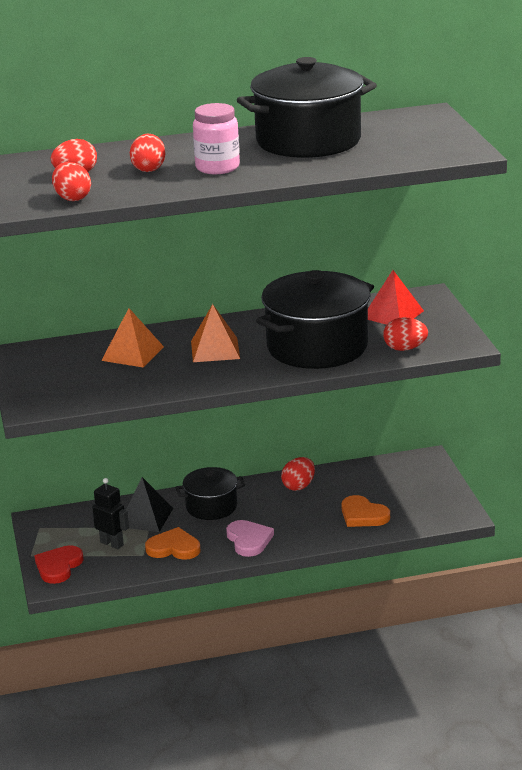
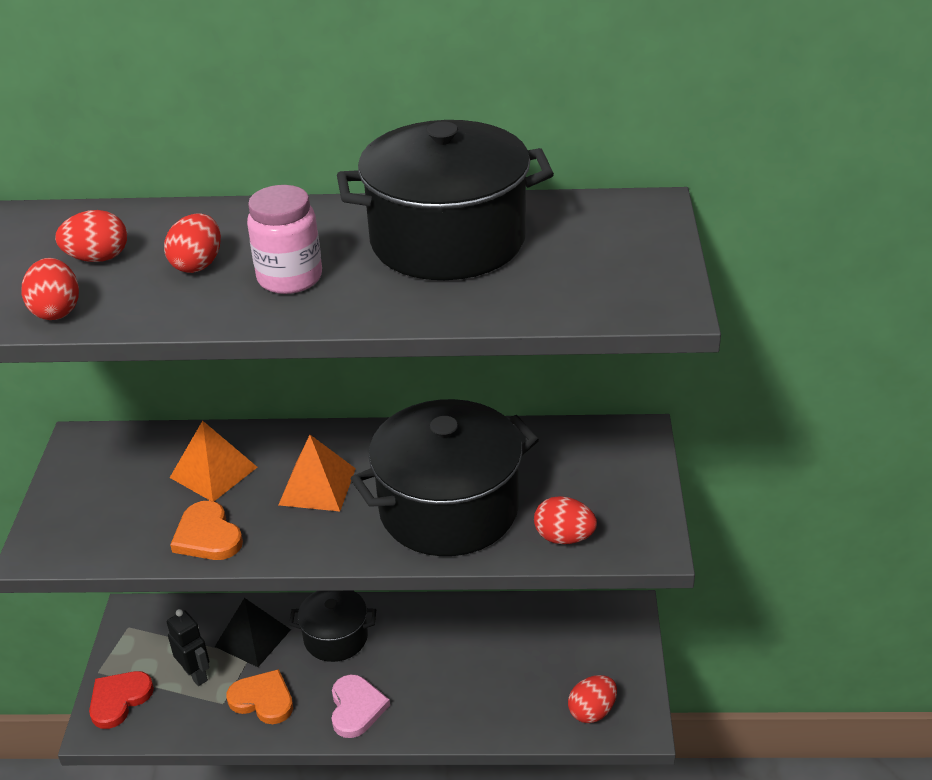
camera: 15 degrees right, 10 degrees up
red egg [281,457,315,491] -> red egg moved to [568,675,617,723]
orange heart [342,495,390,527] -> orange heart moved to [170,501,243,560]
red pyramid [368,270,424,325] -> none

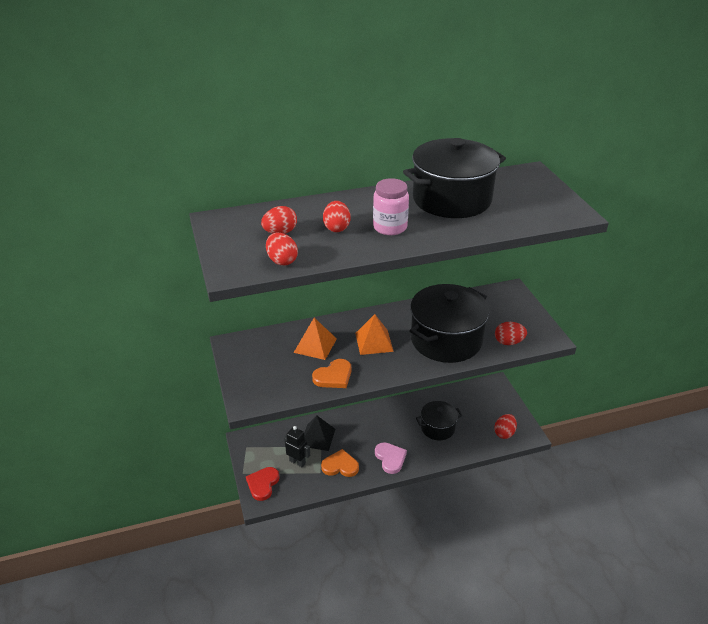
camera: 20 degrees left, 0 degrees up
orange heart [170,501,243,560] -> orange heart turned 75 degrees counterclockwise [312,359,351,388]
black pot [289,591,376,662] -> black pot moved to [416,401,462,440]

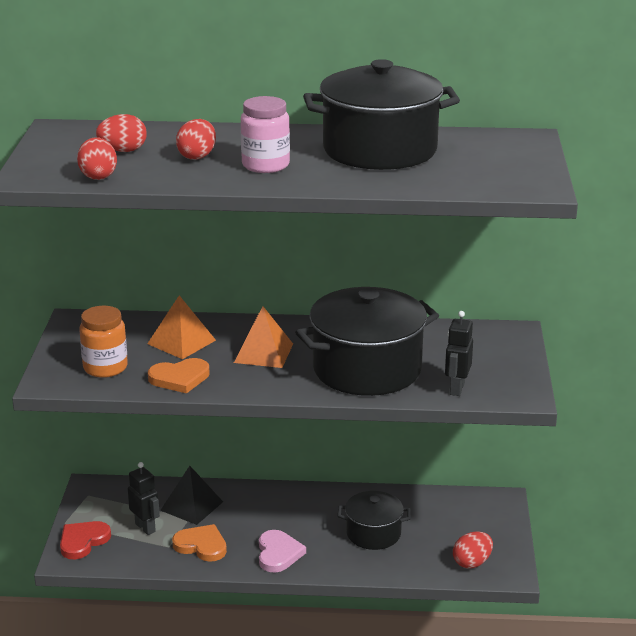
camera: 20 degrees right, 10 degrees down
red egg [495,322,527,345] -> black robot [445,311,473,396]
none -> orange jar [79,306,128,378]

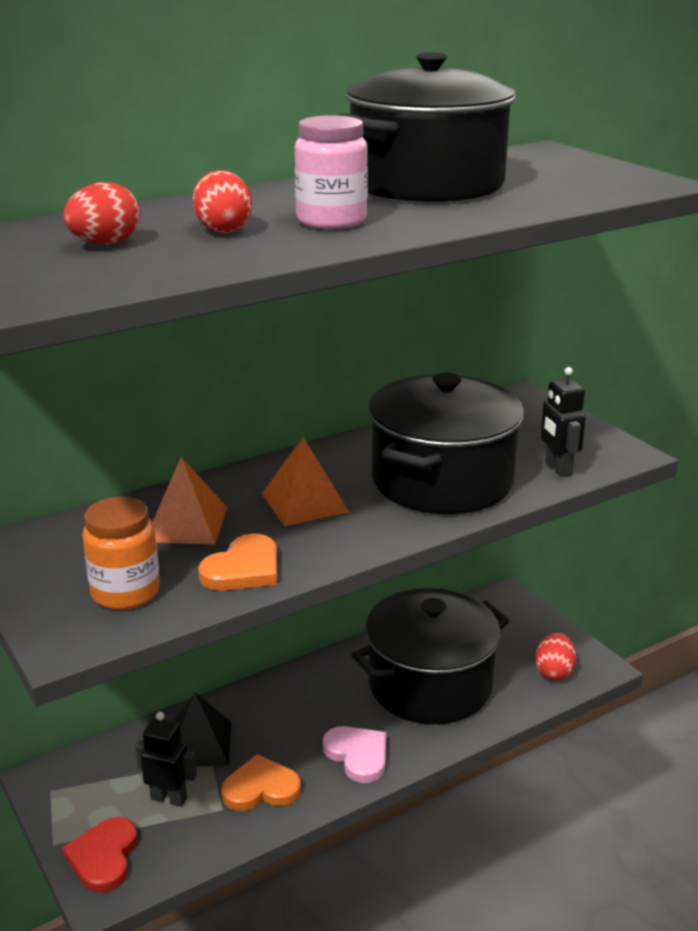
camera: 35 degrees left, 0 degrees up
red egg [77,137,117,180] -> none
black pot [338,491,411,550] -> black pot [352,588,509,724], size x1.83

